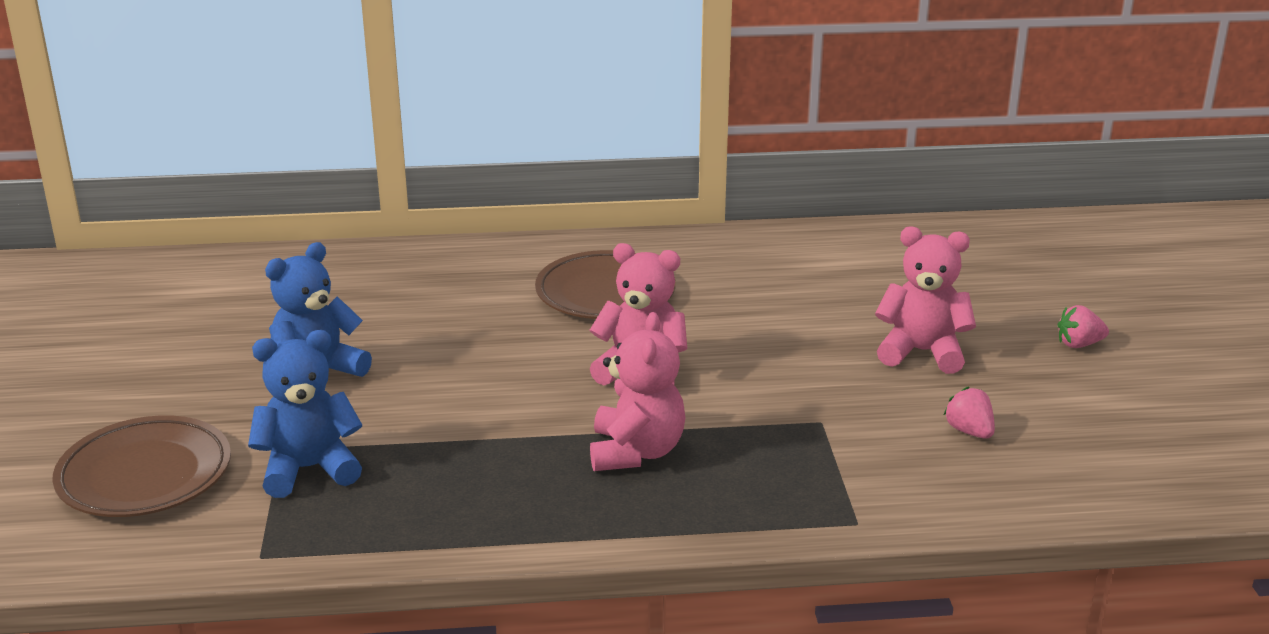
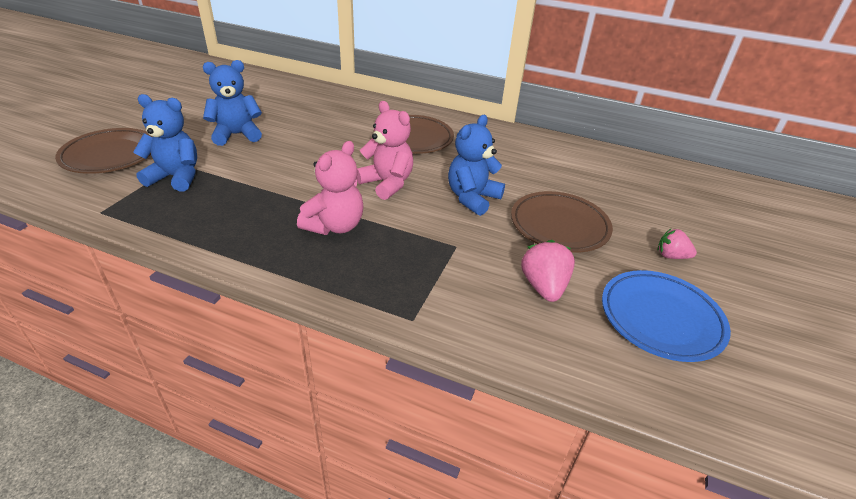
camera: 25 degrees right, 10 degrees up
pink teddy bear [875,226,976,374] -> brown plate [511,191,613,253]
pink strawberry [944,386,995,439] -> pink strawberry [521,240,575,302], size x1.54
none -> blue teddy bear [448,115,505,216]
none -> blue plate [602,270,731,362]

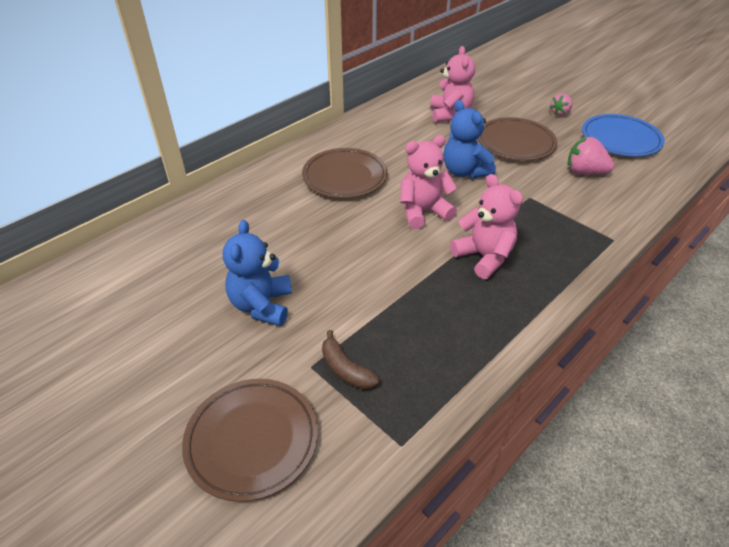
camera: 65 degrees left, 5 degrees up
blue teddy bear [133,94,197,191] -> brown banana [322,330,379,389]
none -> pink teddy bear [430,46,475,123]

